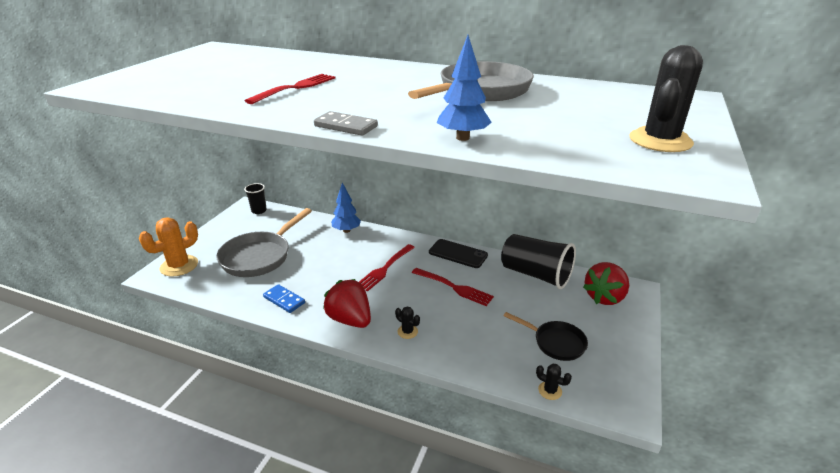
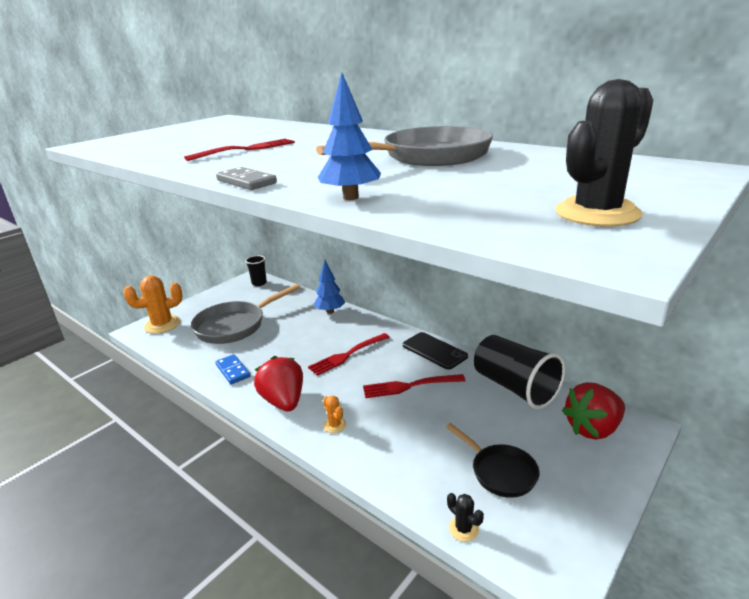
camera: 20 degrees right, 5 degrees down
black cactus [395,306,420,339] -> orange cactus [323,396,346,433]
red fork [412,268,494,306] -> red fork turned 120 degrees clockwise [363,374,466,398]

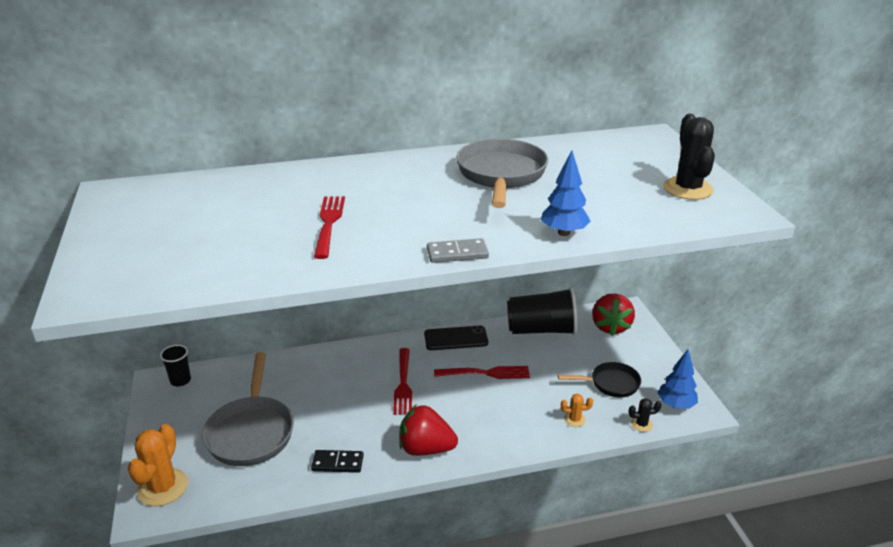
camera: 55 degrees left, 5 degrees up
blue domino [215,354,251,384] -> black domino [311,450,364,473]
blue tree [314,260,345,314] -> blue tree moved to [657,349,698,409]
orange cactus [323,396,346,433] -> orange cactus moved to [561,394,593,427]
red fork [363,374,466,398] -> red fork turned 120 degrees counterclockwise [434,366,530,379]

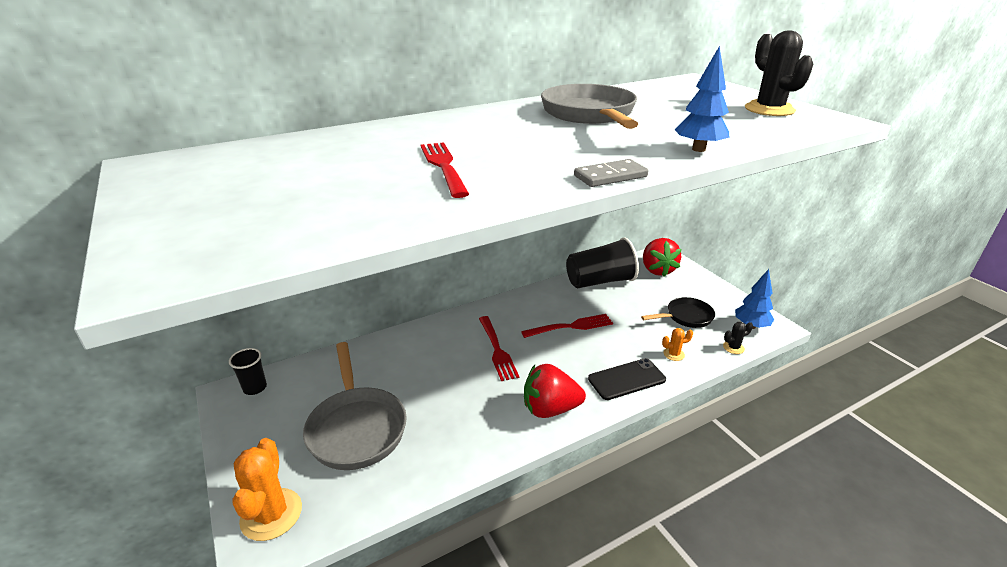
camera: 15 degrees left, 0 degrees up
black domino [311,450,364,473] -> none
black phone [424,325,488,350] -> black phone moved to [588,358,666,400]

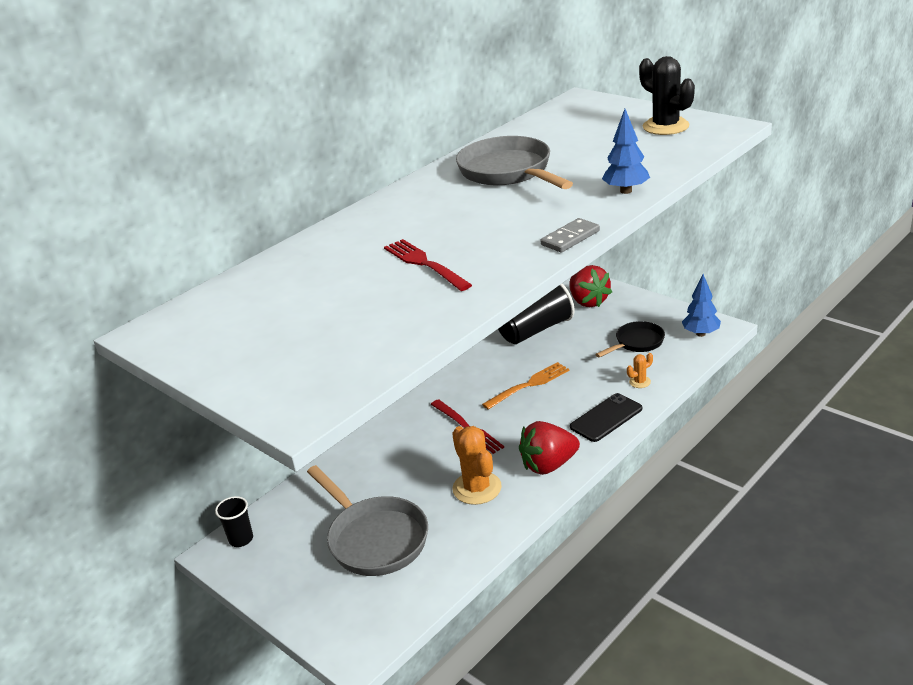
camera: 15 degrees left, 0 degrees up
orange cactus [232,438,302,541] -> orange cactus moved to [452,426,502,505]
red fork [521,314,613,338] -> orange fork [482,362,569,410]
black cactus [723,322,753,354] -> none

